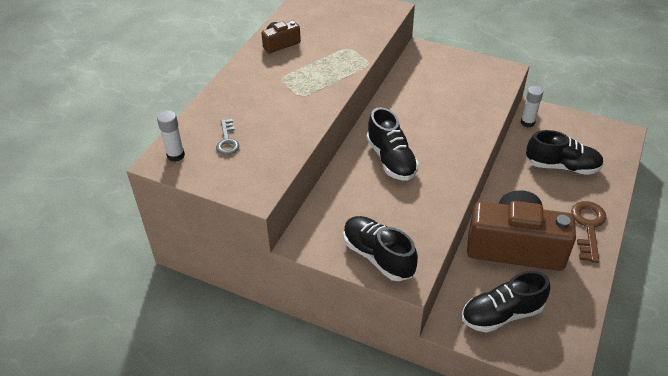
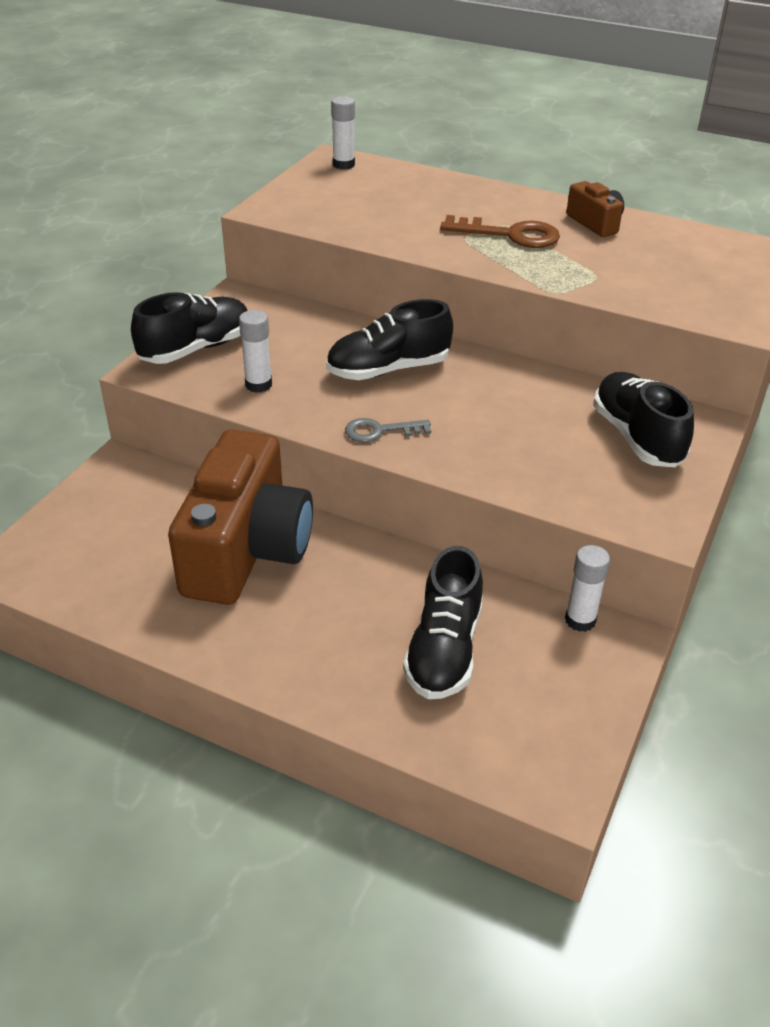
camera: 90 degrees right, 5 degrees down
grey key [216,119,239,155] -> grey key moved to [345,418,431,442]
black shoe [462,271,550,333] -> black shoe moved to [593,372,694,467]
brown key [571,201,607,263] -> brown key moved to [440,215,560,248]
none -> white glue stick [239,310,272,393]

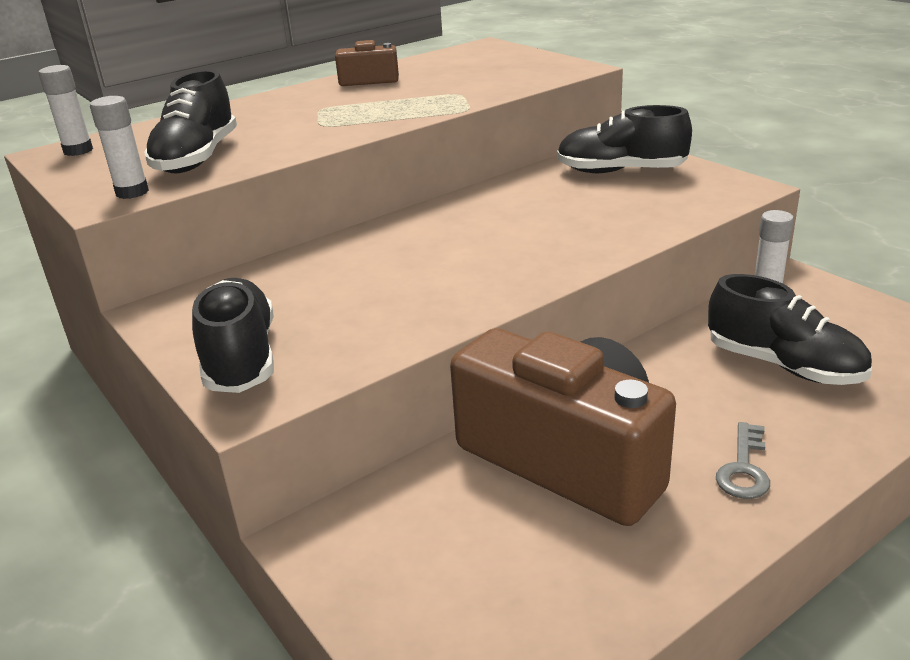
camera: 60 degrees left, 10 degrees down
white glue stick [239,310,272,393] -> white glue stick moved to [90,96,149,199]
black shoe [326,299,453,380] -> black shoe moved to [144,70,237,174]
grey key [345,418,431,442] -> grey key moved to [716,422,770,499]
brown key [440,215,560,248] -> none

